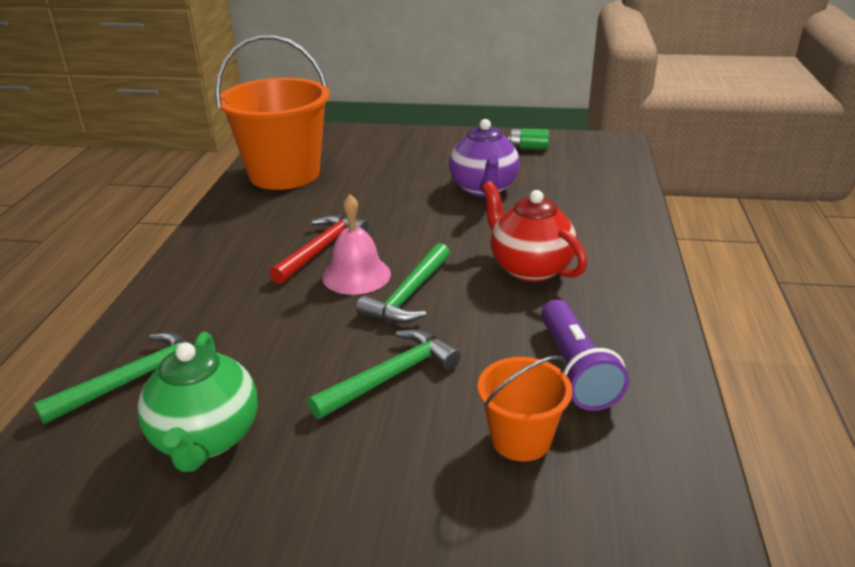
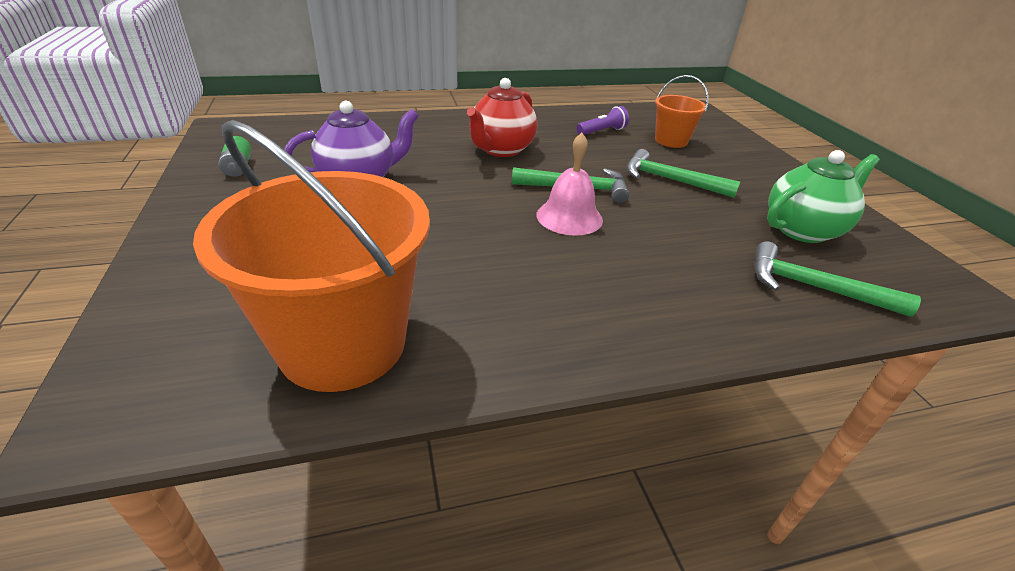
camera: 115 degrees left, 5 degrees up
red hammer [269,215,368,284] -> none
purple flashlight [541,300,629,411] -> purple flashlight [576,106,629,135], size x0.63

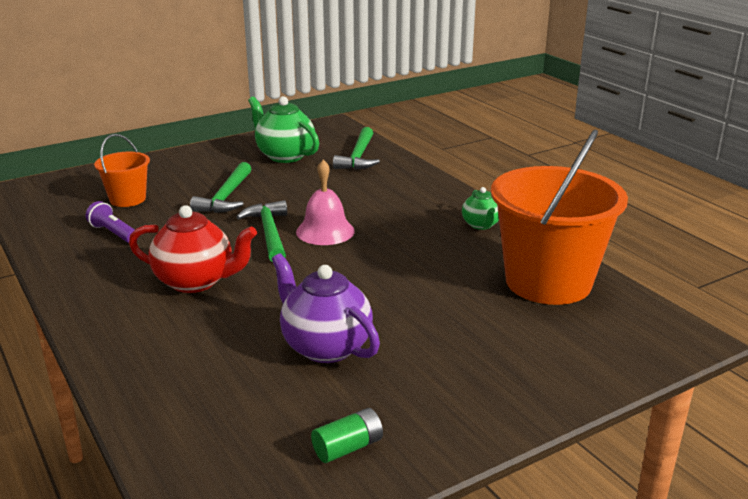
camera: 105 degrees left, 10 degrees down
none -> green teapot [462,187,499,230]

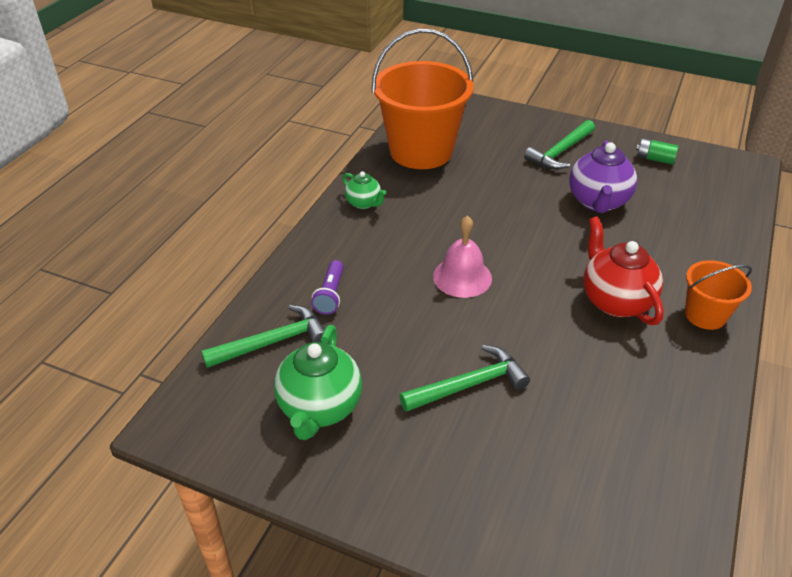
camera: 125 degrees left, 15 degrees up
purple flashlight [86,201,138,243] -> purple flashlight moved to [311,260,344,315]
orange bucket [94,134,150,207] -> orange bucket moved to [685,260,752,330]
green hammer [236,200,287,262] -> green hammer moved to [524,120,595,169]
green teapot [462,187,499,230] -> green teapot turned 90 degrees clockwise [342,171,386,209]

